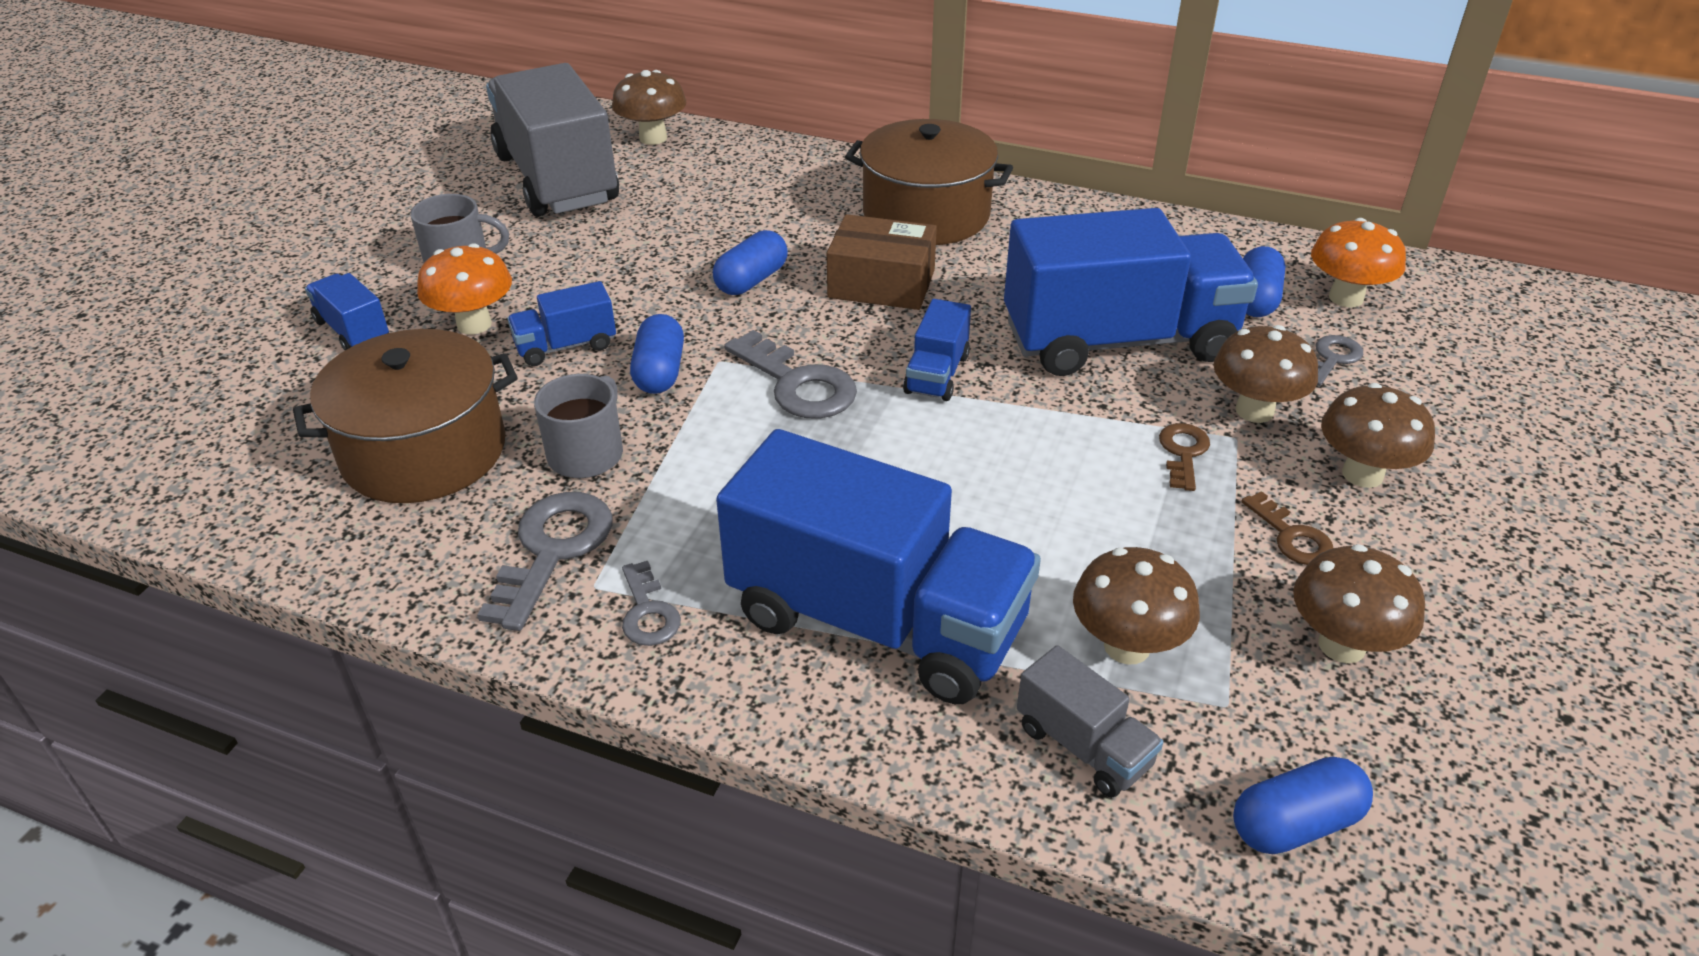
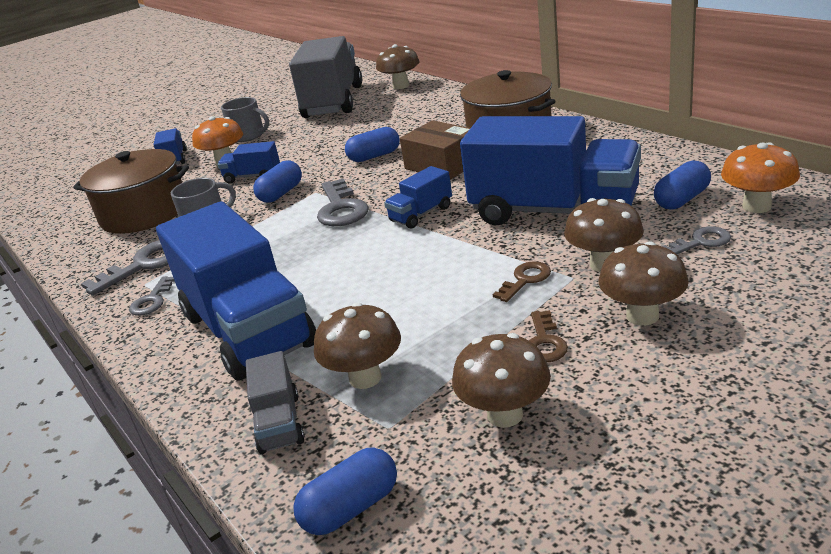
camera: 35 degrees right, 10 degrees down
blue capsule [1233,756,1373,854] -> blue capsule turned 45 degrees counterclockwise [293,447,397,535]

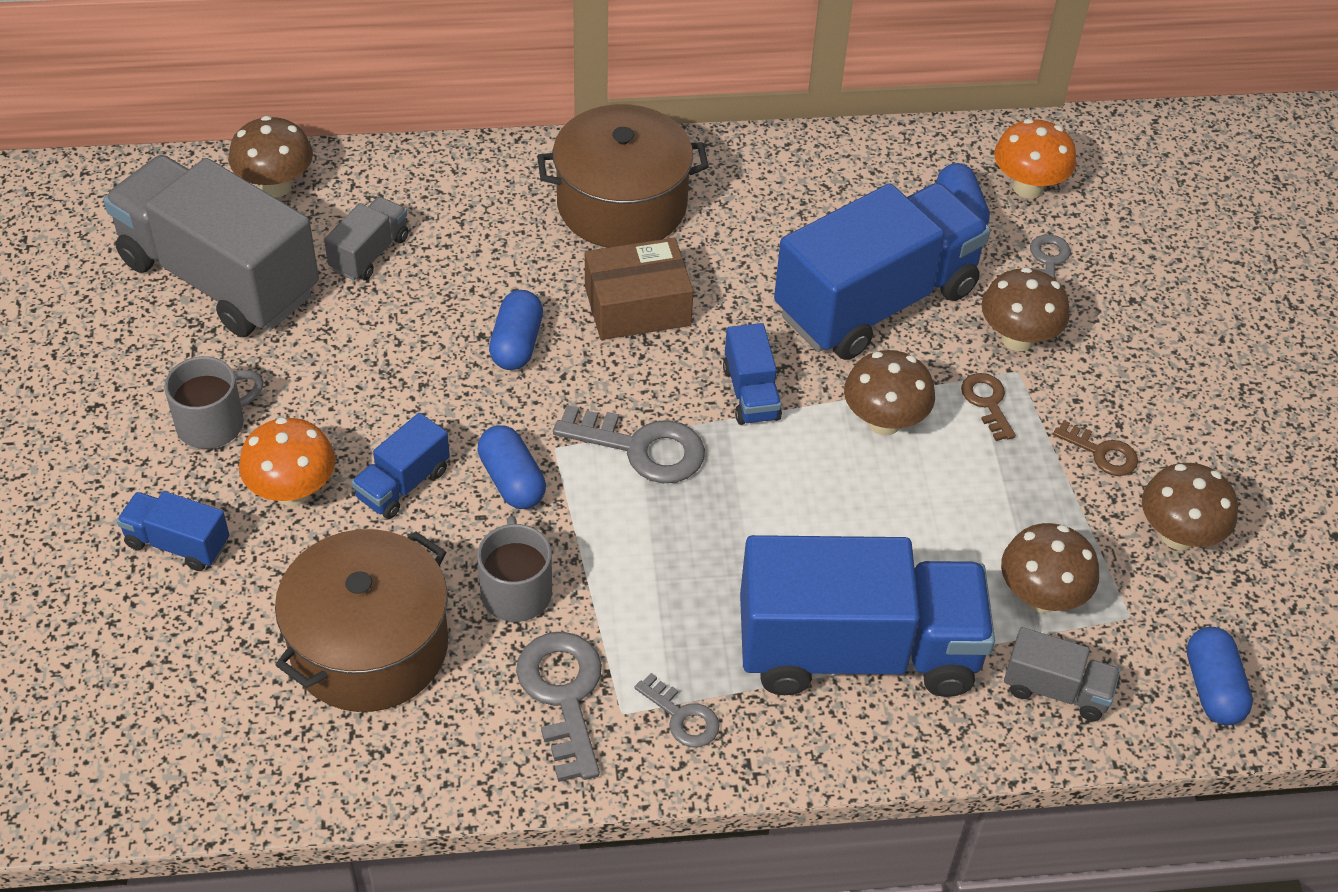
camera: 65 degrees left, 20 degrees up
brown mushroom [598,241,689,326] -> brown mushroom moved to [844,350,935,436]
none -> grey truck [324,197,409,280]

